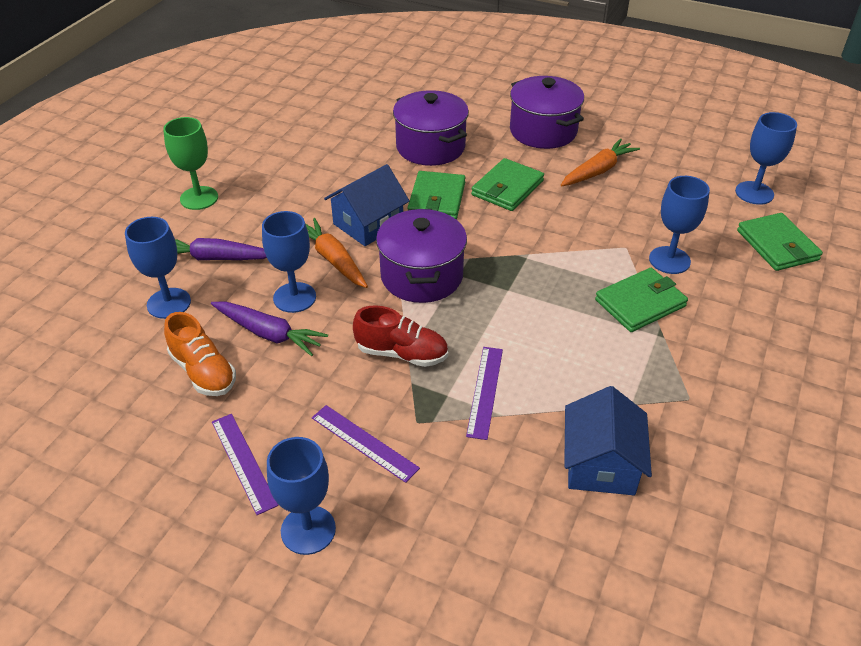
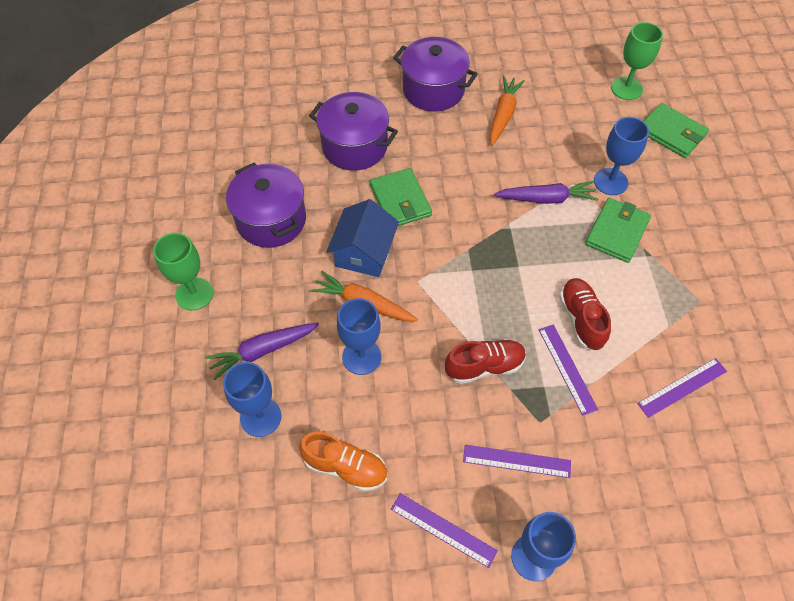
camera: 30 degrees left, 15 degrees up
purple carrot [211,301,328,356] -> purple carrot moved to [494,181,598,204]
purple pot [376,209,467,303] -> purple pot moved to [226,163,306,248]
green wallet [471,158,544,211] -> none
blue house [564,386,652,495] -> purple ruler [637,358,727,418]
blue goblet [735,112,797,205] -> green goblet [611,22,663,100]
none -> red shoe [559,278,611,351]

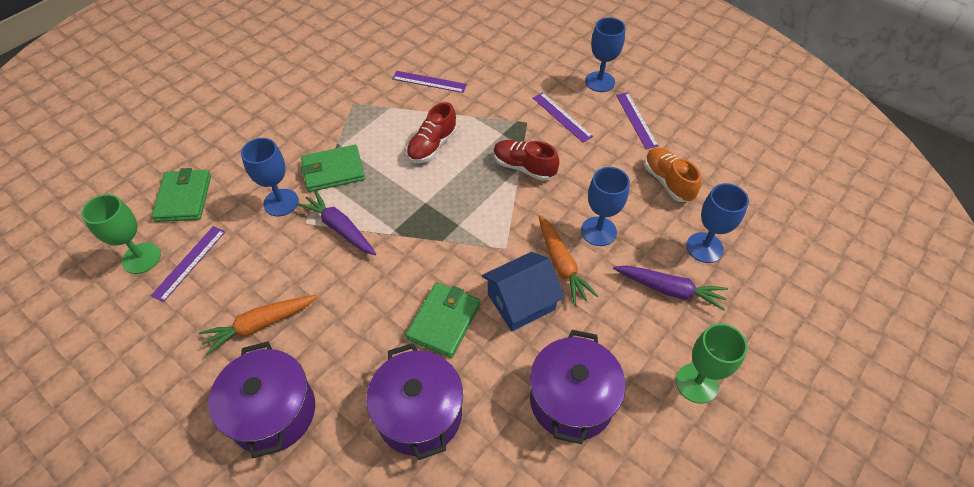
camera: 135 degrees left, 5 degrees down
purple ruler [539,324,598,416] -> purple ruler moved to [151,226,225,302]

